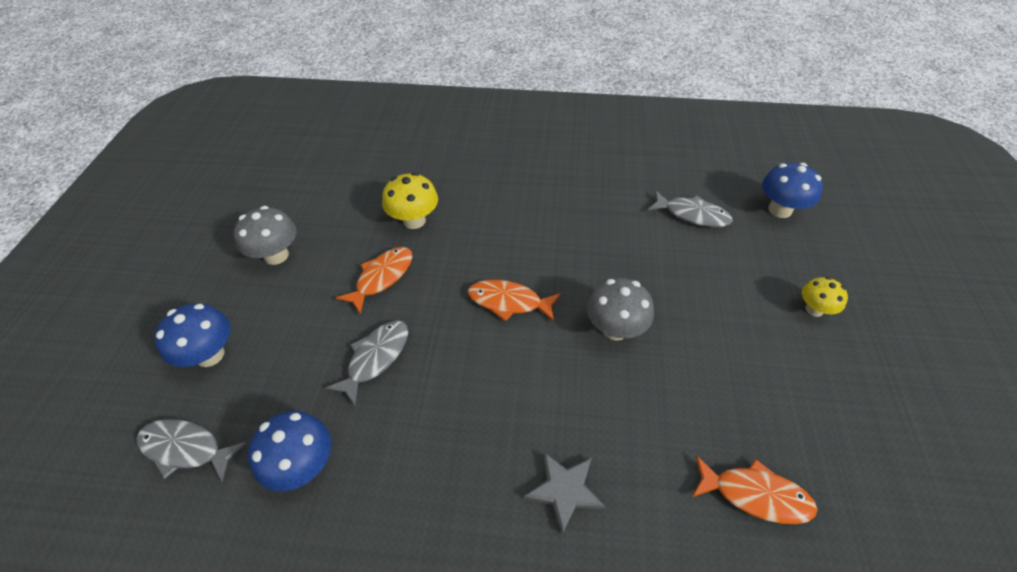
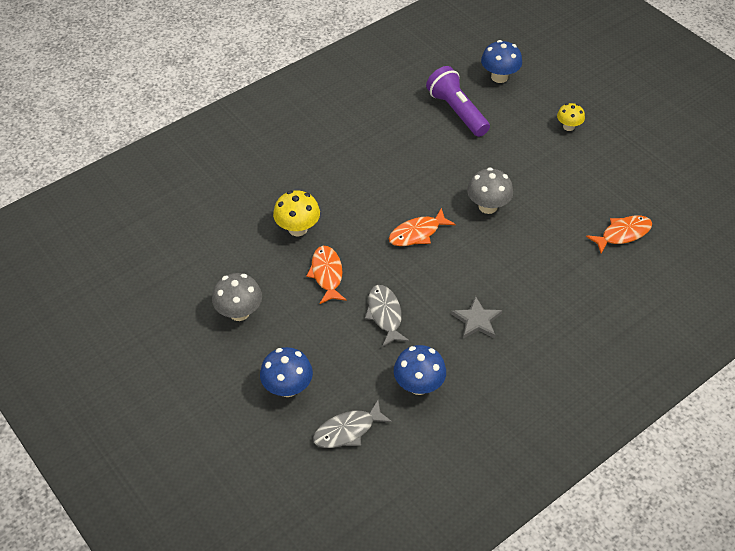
camera: 45 degrees left, 0 degrees up
grey star [524,452,606,534] -> grey star moved to [451,296,502,338]
grey fish [648,191,733,227] -> purple flashlight [426,66,490,137]

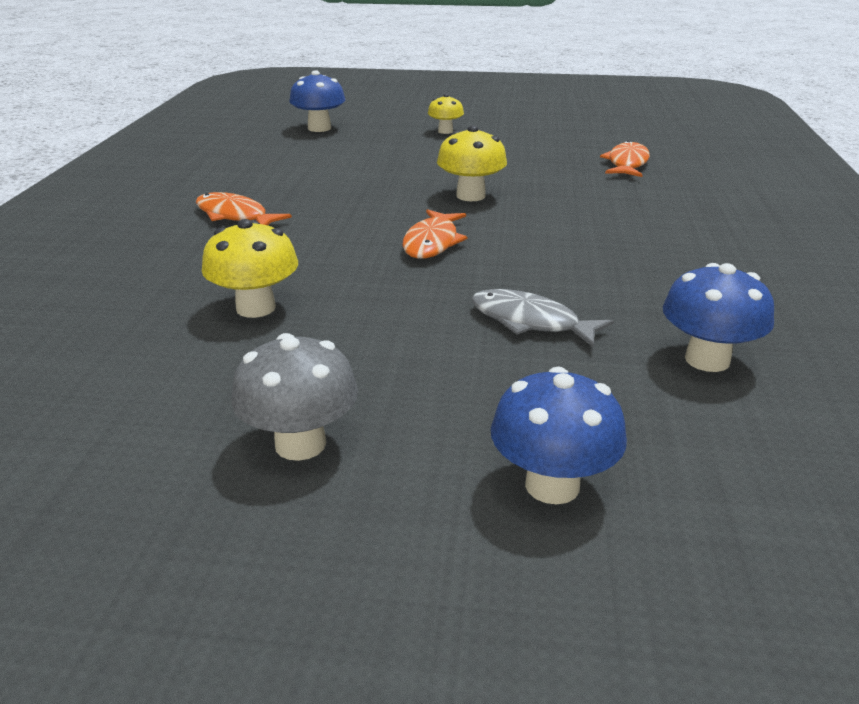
camera: 45 degrees left, 20 degrees down
orange fish [306,246,347,304] -> orange fish moved to [196,192,292,225]
grey fish [313,400,392,448] -> none
purple flashlight [426,66,490,137] -> none
grey star [451,296,502,338] -> none
grey mushroom [467,167,513,214] -> yellow mushroom [437,125,507,201]

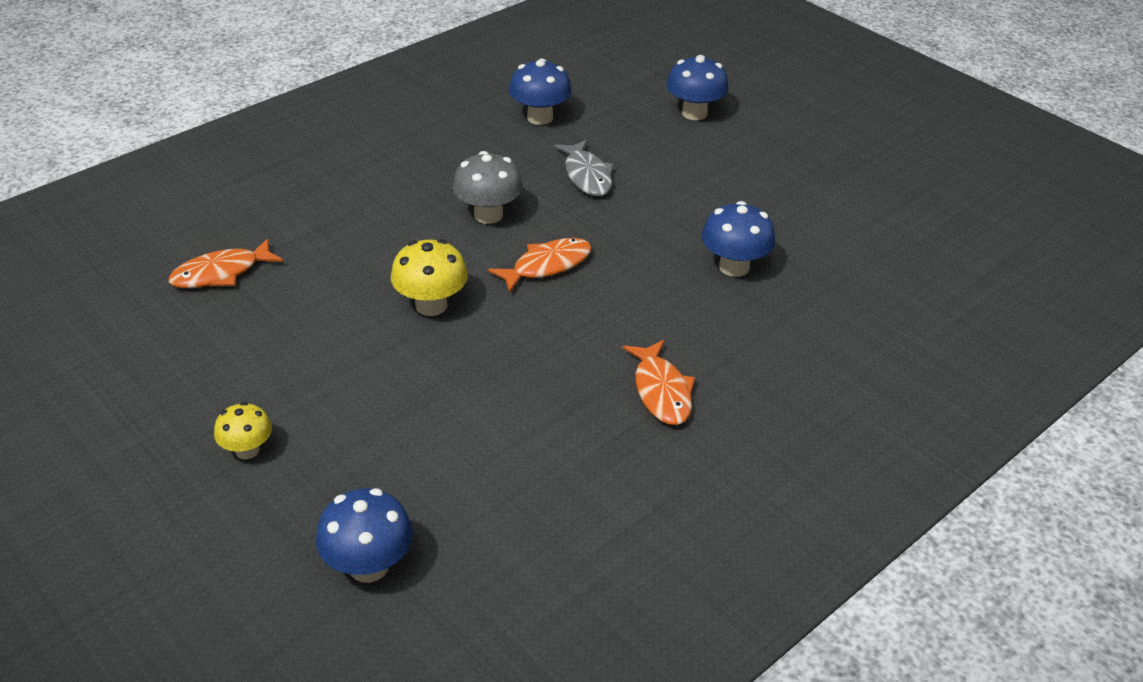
camera: 140 degrees left, 10 degrees up
yellow mushroom [202,219,298,318] -> blue mushroom [702,201,775,277]
grey mushroom [231,333,358,461] -> grey mushroom moved to [453,151,523,224]

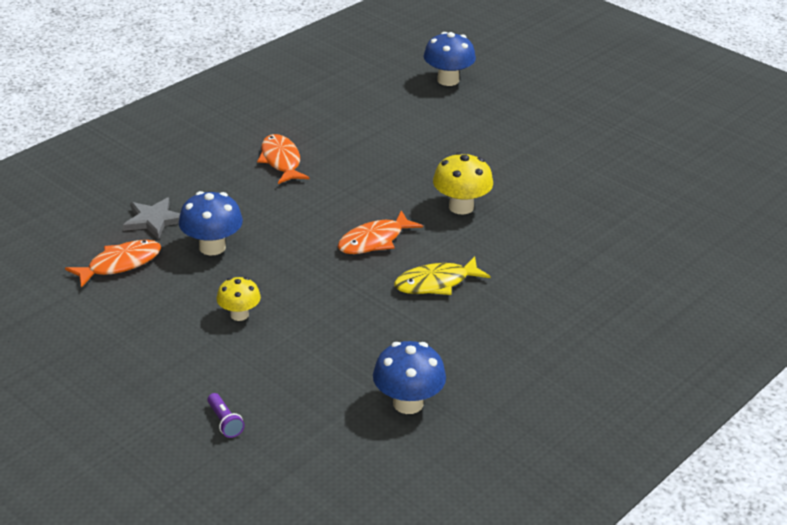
camera: 175 degrees right, 5 degrees down
orange fish [169,238,283,288] -> orange fish moved to [65,240,161,288]
yellow mushroom [214,402,272,459] -> yellow mushroom moved to [217,277,261,321]
grey mushroom [453,151,523,224] -> yellow fish [394,257,491,295]
grey fish [554,140,614,196] -> none
blue mushroom [666,55,729,120] -> purple flashlight [207,393,245,438]
none -> grey star [123,197,180,239]

